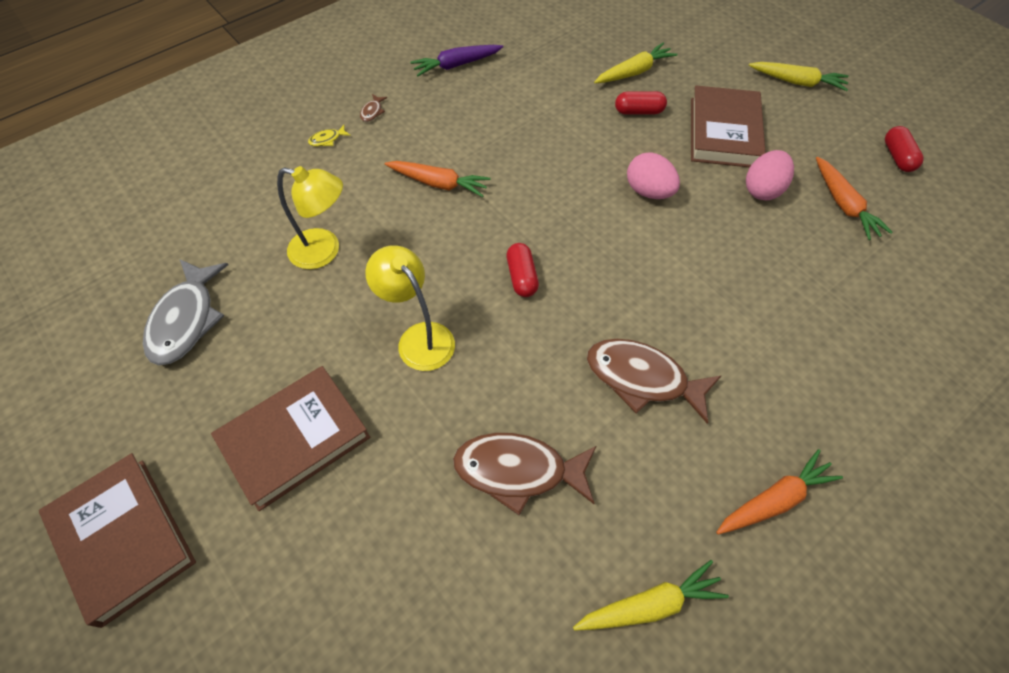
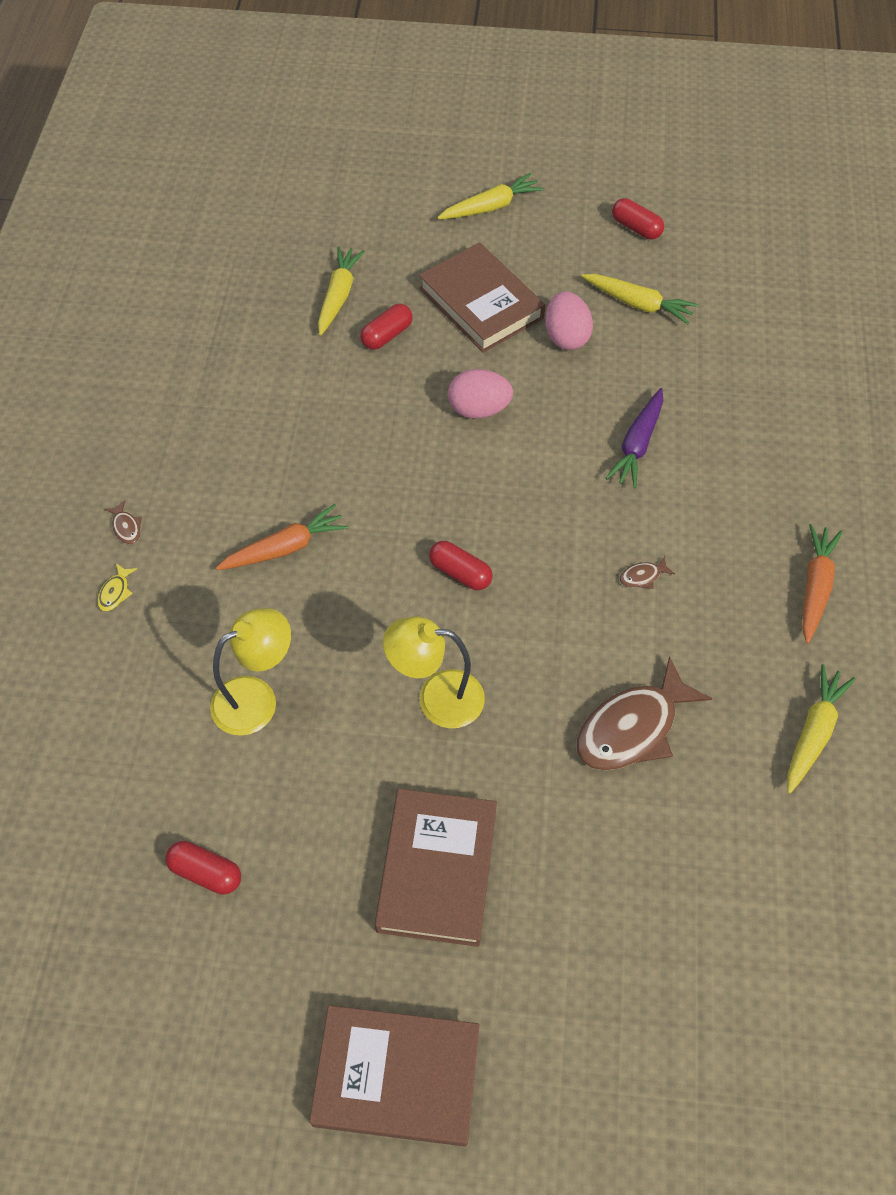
camera: 45 degrees left, 0 degrees up
grey fish [143,259,228,365] -> red capsule [165,841,241,895]
purple carrot [410,45,503,76] -> purple carrot moved to [606,388,663,488]
brown fish [587,339,722,424] -> brown fish [620,556,675,589], size x0.40
orange carrot [816,157,892,240] -> yellow carrot [581,274,698,324]

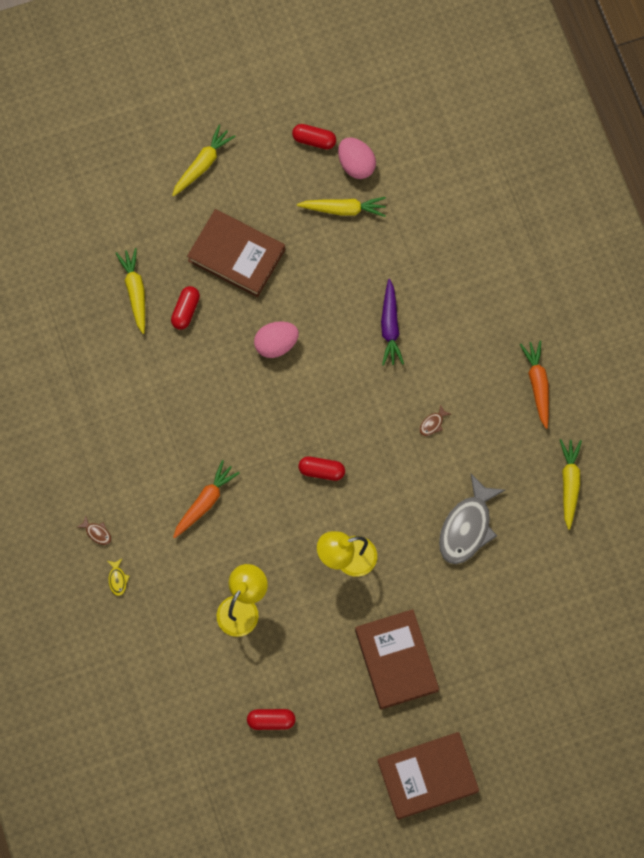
camera: 25 degrees left, 15 degrees up
pink egg [545,291,593,350] -> pink egg moved to [338,137,376,179]
brown fish [577,656,712,770] -> grey fish [439,474,505,564]

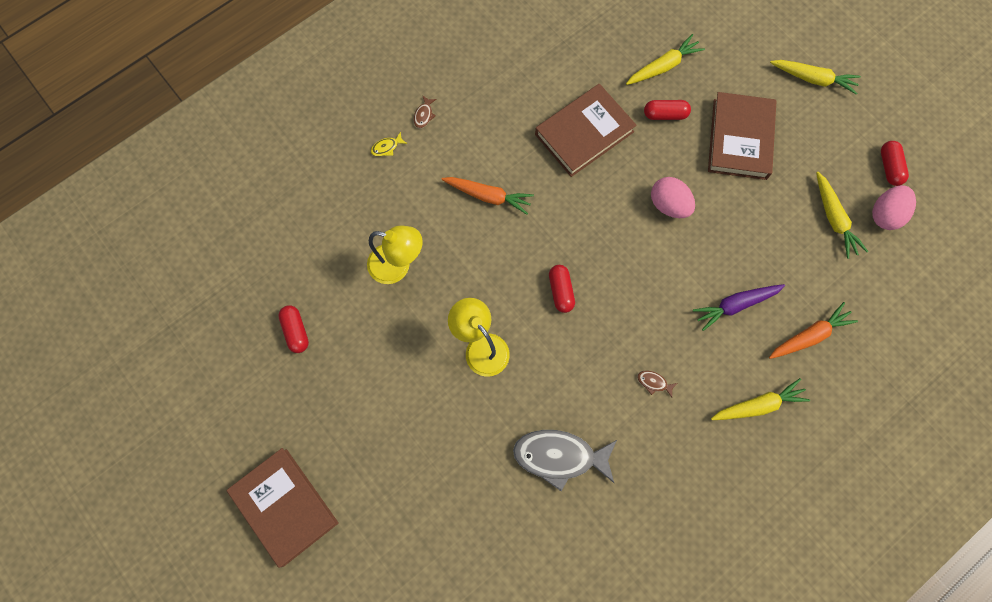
camera: 70 degrees right, 0 degrees up
brown book [355,609,439,710] -> brown book moved to [535,84,637,177]
orange carrot [520,340,549,429] -> orange carrot moved to [769,302,858,359]
yellow carrot [560,439,582,530] -> yellow carrot moved to [711,378,810,420]

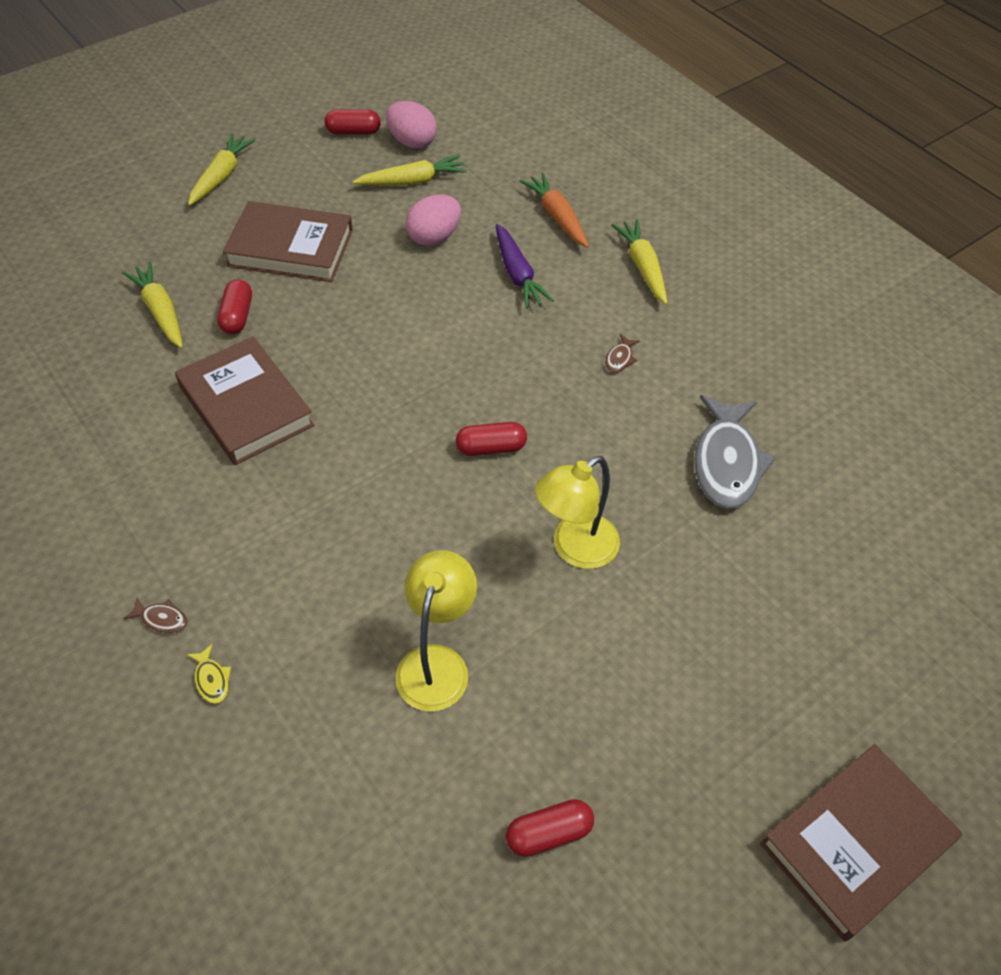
camera: 90 degrees left, 20 degrees down
orange carrot [441,177,534,215] -> none
pink egg [651,177,695,218] -> pink egg moved to [406,194,461,246]

